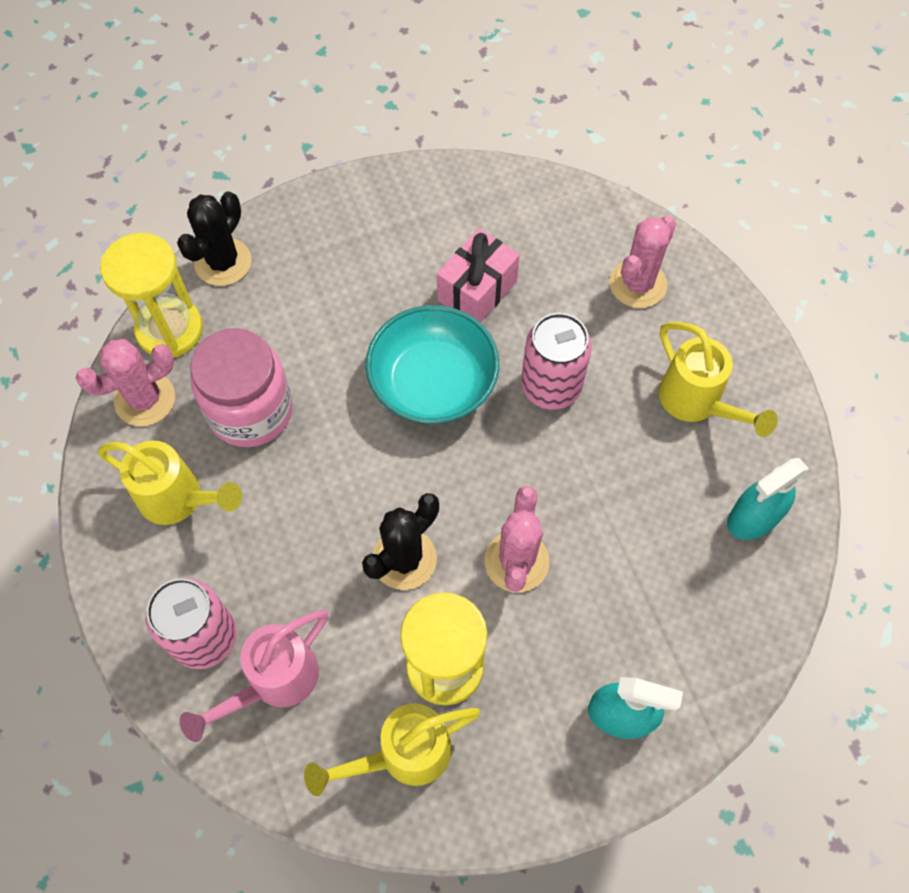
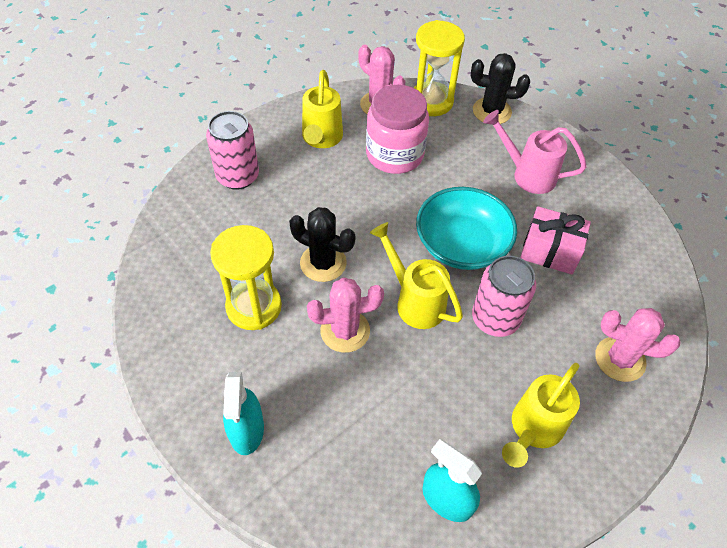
camera: 70 degrees right, 10 degrees down
pink watering can [179,610,328,742] -> pink watering can moved to [483,110,586,194]
yellow watering can [304,703,481,796] -> yellow watering can moved to [370,222,463,329]

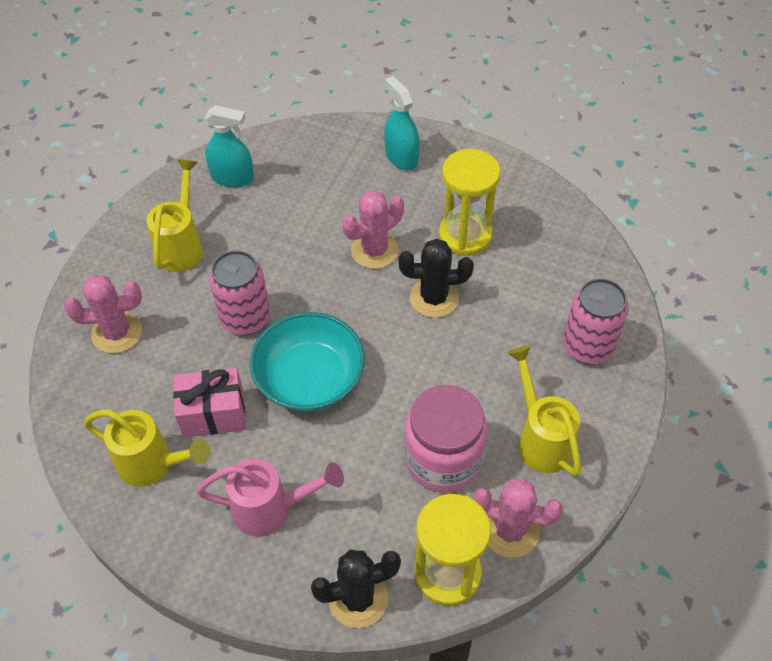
camera: 155 degrees right, 0 degrees up
yellow watering can [370,222,463,329] -> yellow watering can moved to [84,409,211,487]

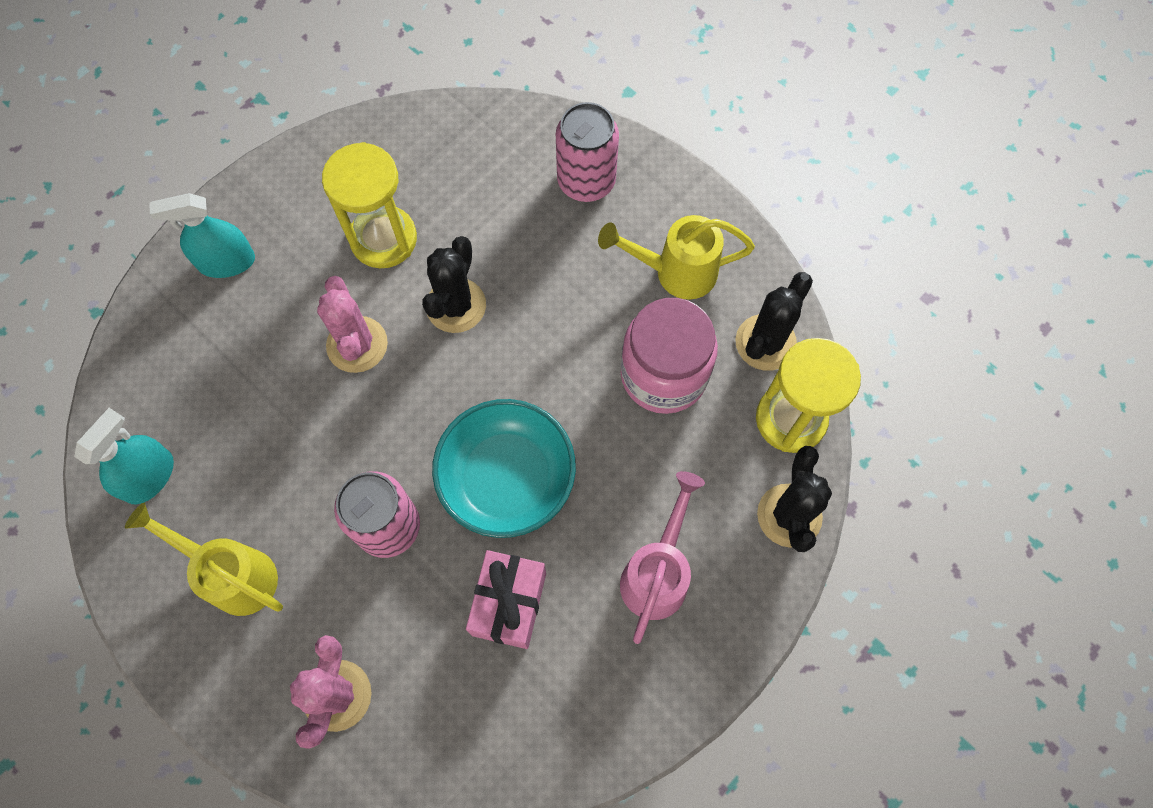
camera: 70 degrees left, 15 degrees up
yellow watering can [84,409,211,487] -> none
pink cactus [473,479,563,558] -> black cactus [735,272,813,371]

